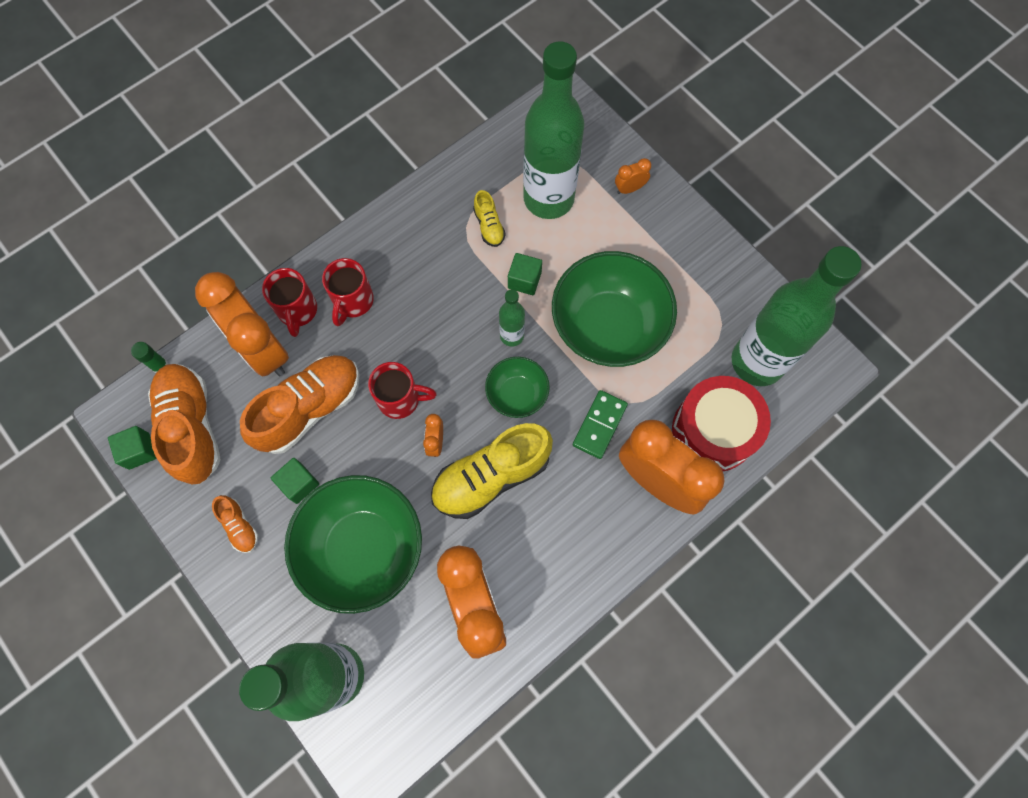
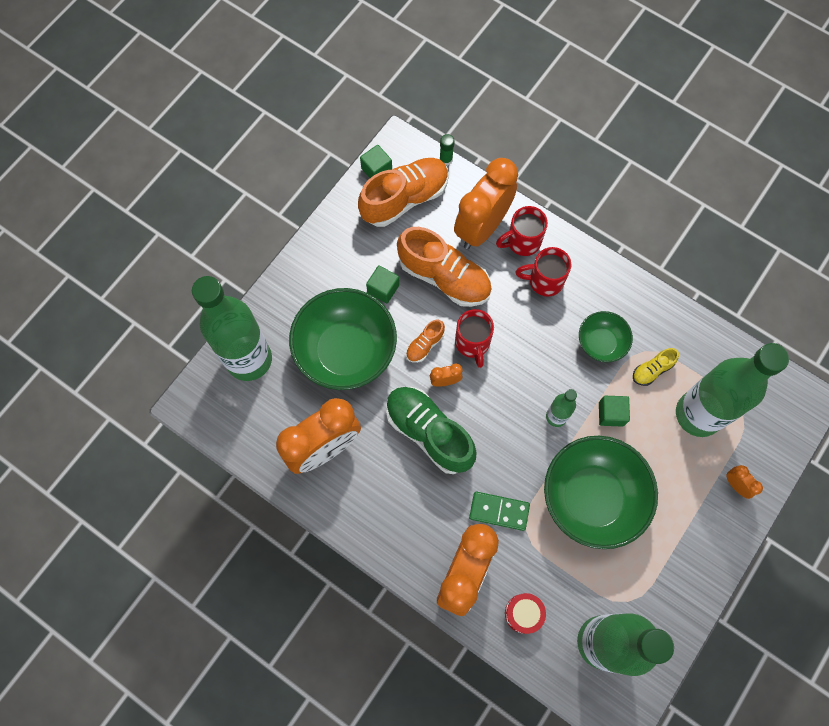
camera: 75 degrees right, 0 degrees up
orange shoe [212,495,259,553] -> orange shoe moved to [406,320,445,363]
yellow shoe [431,423,553,519] -> green shoe [386,387,477,474]
green bowl [485,357,550,418] -> green bowl moved to [579,311,633,362]
red drum [672,376,771,471] -> red drum [505,593,546,634], size x0.50

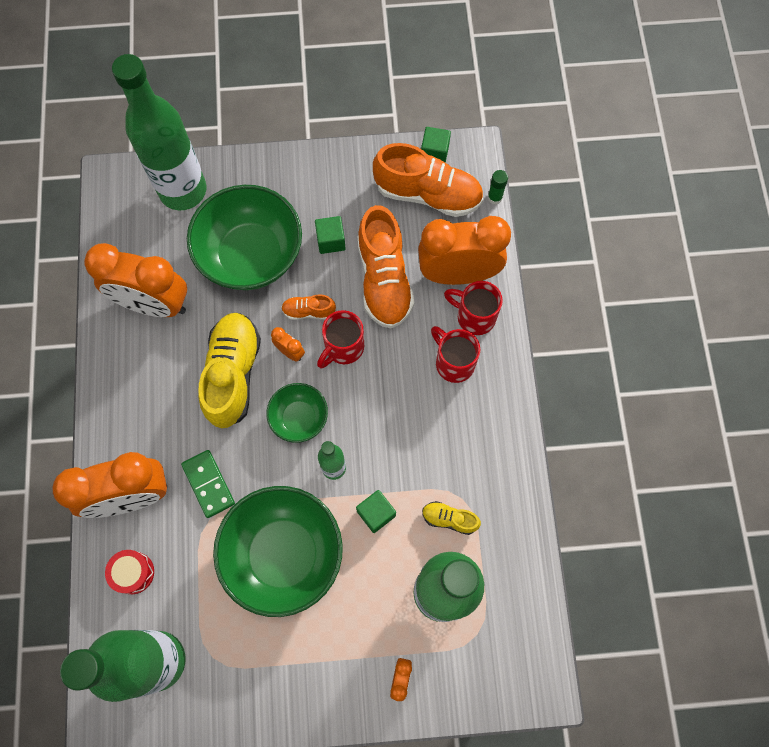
camera: 50 degrees right, 0 degrees up
green shoe [386,387,477,474] -> yellow shoe [198,313,261,428]
green bowl [579,311,633,362] -> green bowl moved to [266,383,328,443]

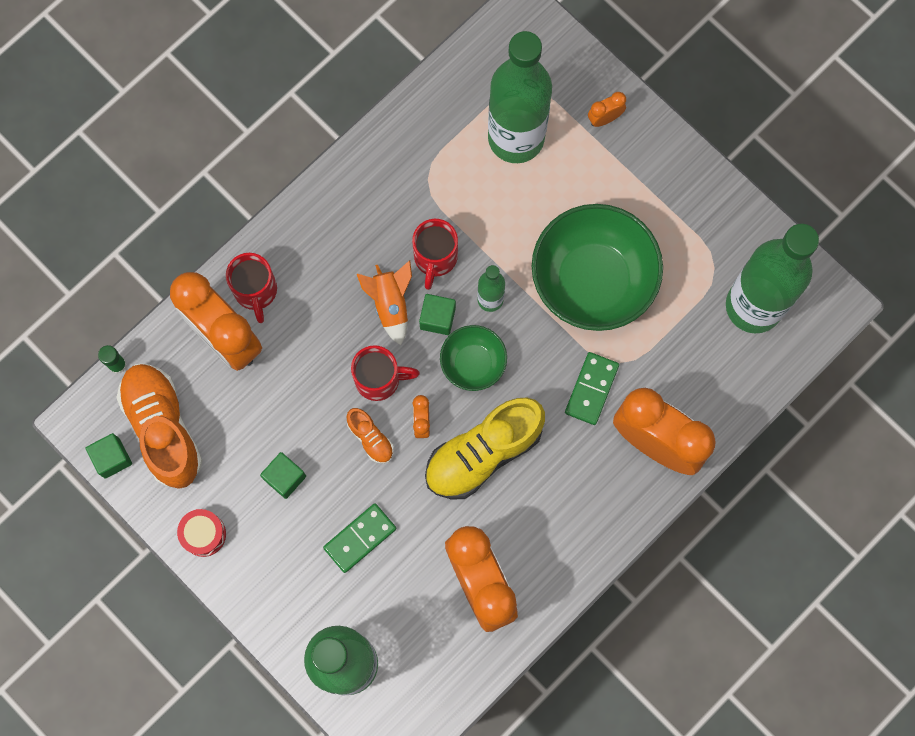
camera: 130 degrees left, 5 degrees up
red drum [105,550,154,594] -> red drum moved to [177,509,226,557]
green bowl [187,185,302,290] -> green domino [323,503,396,573]
green cube [356,490,396,533] -> green cube moved to [419,294,456,335]
orange shoe [358,205,414,328] -> none
yellow shoe [422,501,481,535] -> none
red mug [431,326,480,383] -> red mug moved to [412,219,458,290]
none -> orange rocket [357,260,412,345]

